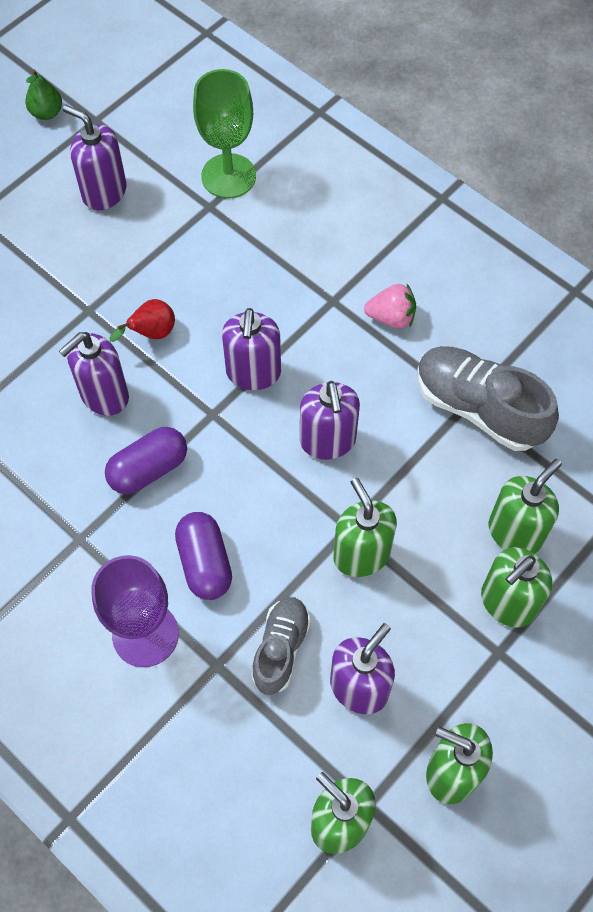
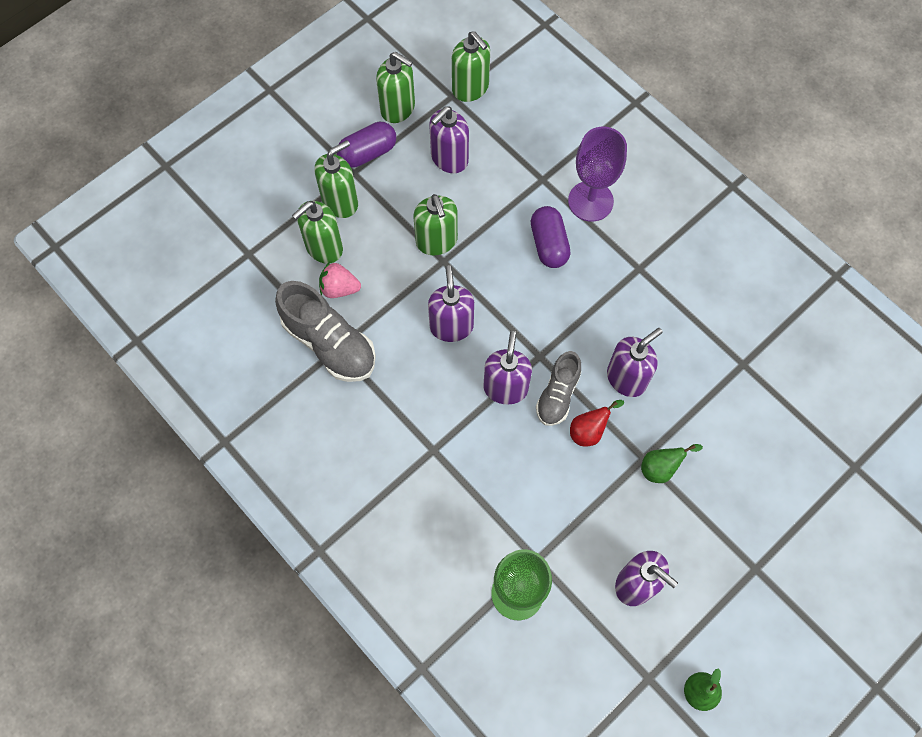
camera: 175 degrees left, 5 degrees up
purple capsule [105,427,187,494] -> purple capsule moved to [337,122,396,168]
grey shoe [251,597,311,695] -> grey shoe moved to [536,351,581,426]
pink strawberry [364,284,416,329] -> pink strawberry moved to [319,262,361,298]
none -> green pear [641,444,703,483]

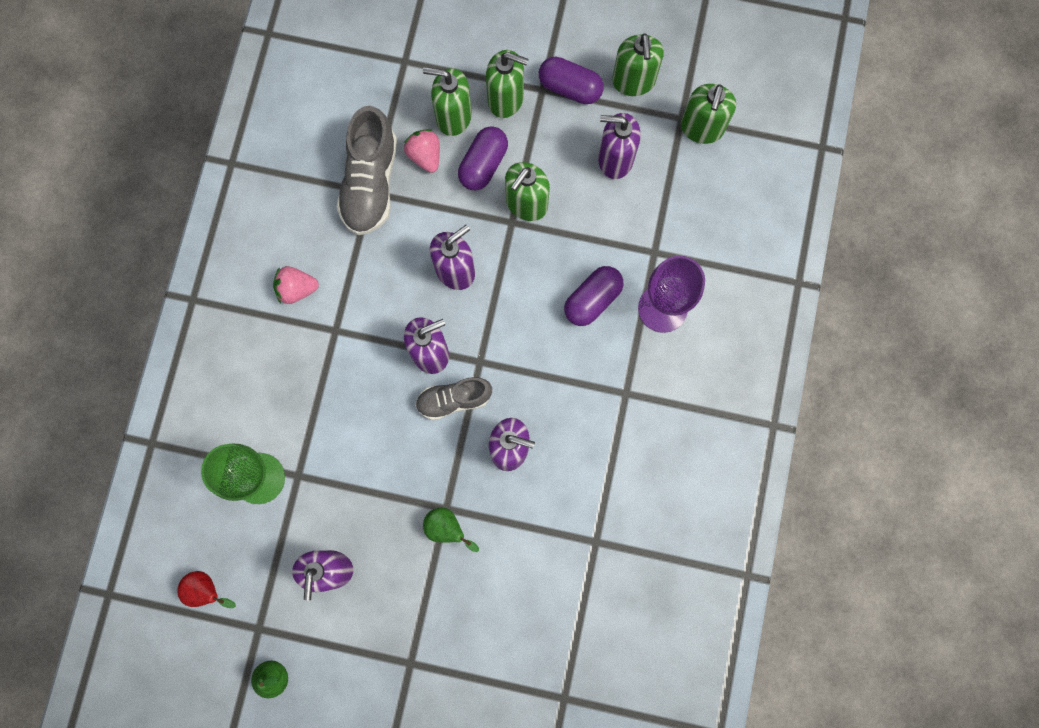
camera: 55 degrees right, 10 degrees up
red pear [570,400,624,447] -> red pear moved to [177,571,236,608]
none -> pink strawberry [273,266,319,304]
none -> purple capsule [458,126,508,191]

